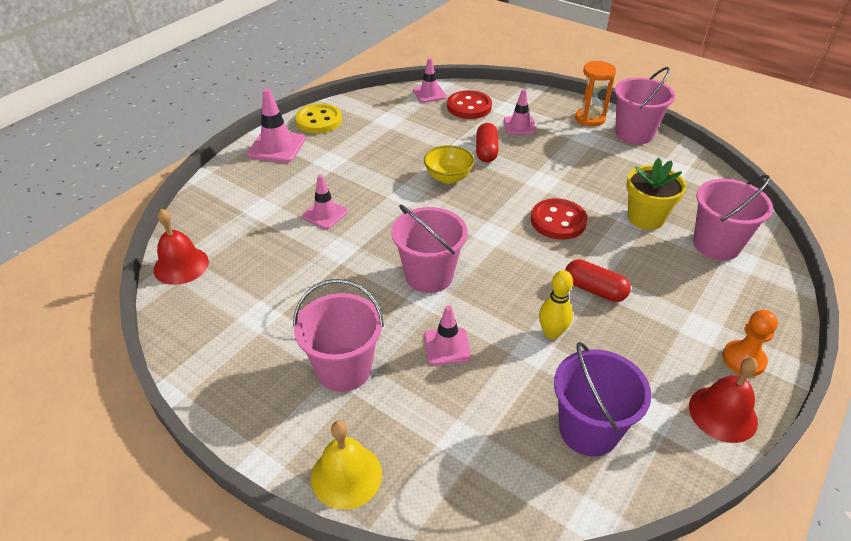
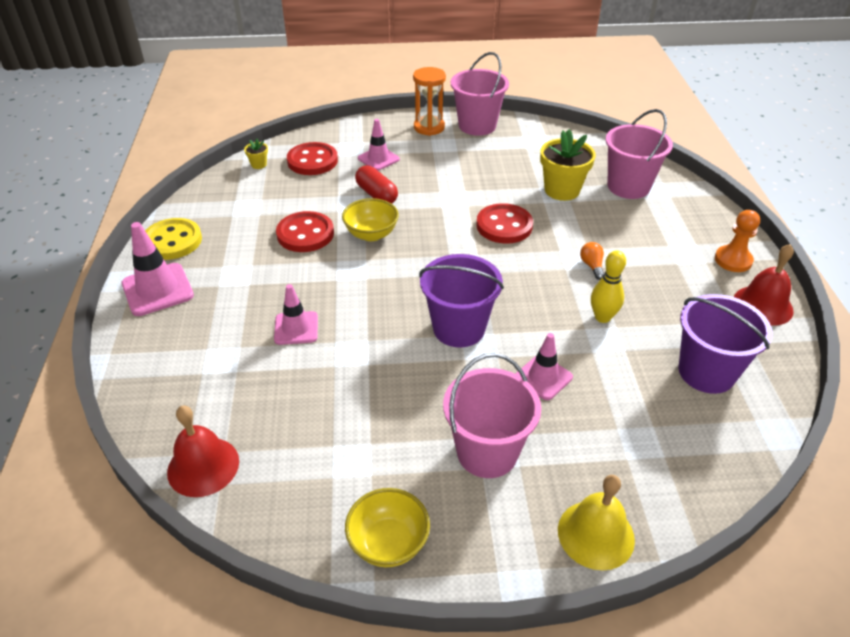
camera: 40 degrees left, 0 degrees up
pink bucket [391,205,468,293] -> purple bucket [419,254,504,348]
pink traffic cone [413,58,447,103] -> yellow flower pot [244,139,268,169]
red capsule [565,259,631,302] -> orange light bulb [580,242,604,280]
none -> red button [276,211,334,252]
none -> yellow bowl [345,488,430,567]

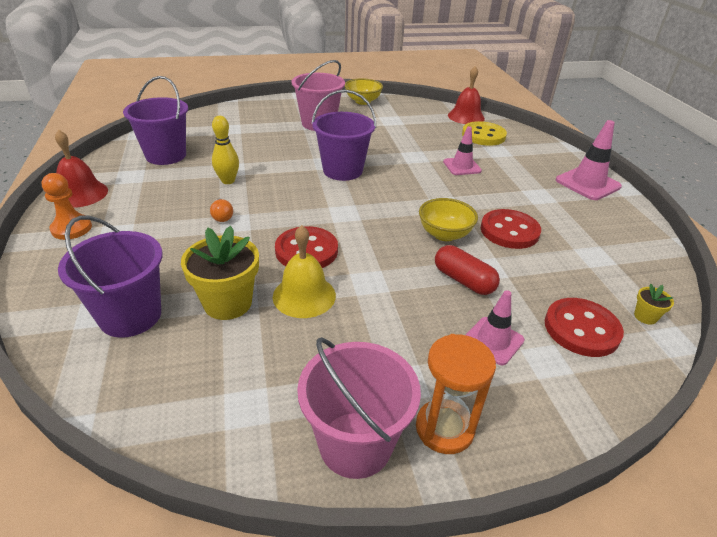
camera: 170 degrees right, 5 degrees down
yellow button [145,218,202,260] -> yellow button moved to [462,121,507,146]
pink traffic cone [515,333,573,400] -> none
yellow bell [558,475,635,570] -> yellow bell moved to [273,225,336,318]
pink bucket [606,109,673,199] -> purple bucket [58,216,162,338]

